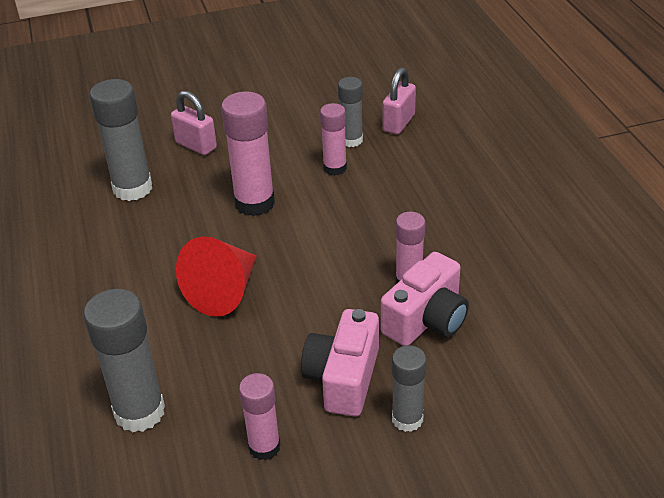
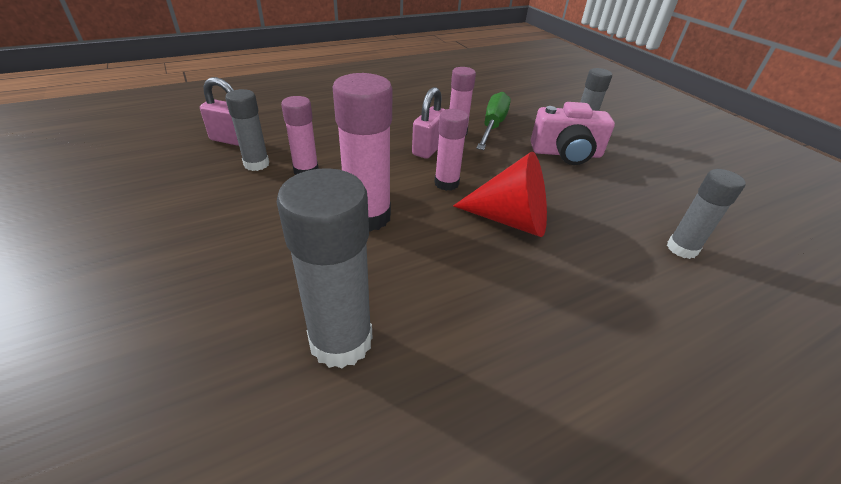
camera: 105 degrees left, 0 degrees up
grey glue stick [83,289,165,432] -> grey glue stick [667,169,746,259], size x0.61
pink padlock [171,91,217,155] -> pink padlock moved to [412,87,446,159]
pink glue stick [239,373,281,460] -> pink glue stick moved to [434,109,468,191]
pink camera [381,252,469,346] -> green screwdriver [476,92,511,150]

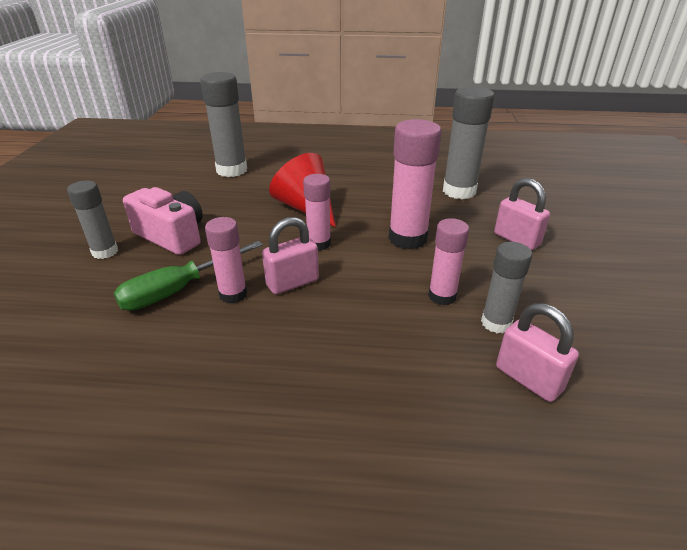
camera: 145 degrees left, 5 degrees down
grey glue stick [667,169,746,259] -> grey glue stick [200,72,247,177], size x1.64
none -> pink padlock [494,178,550,250]

